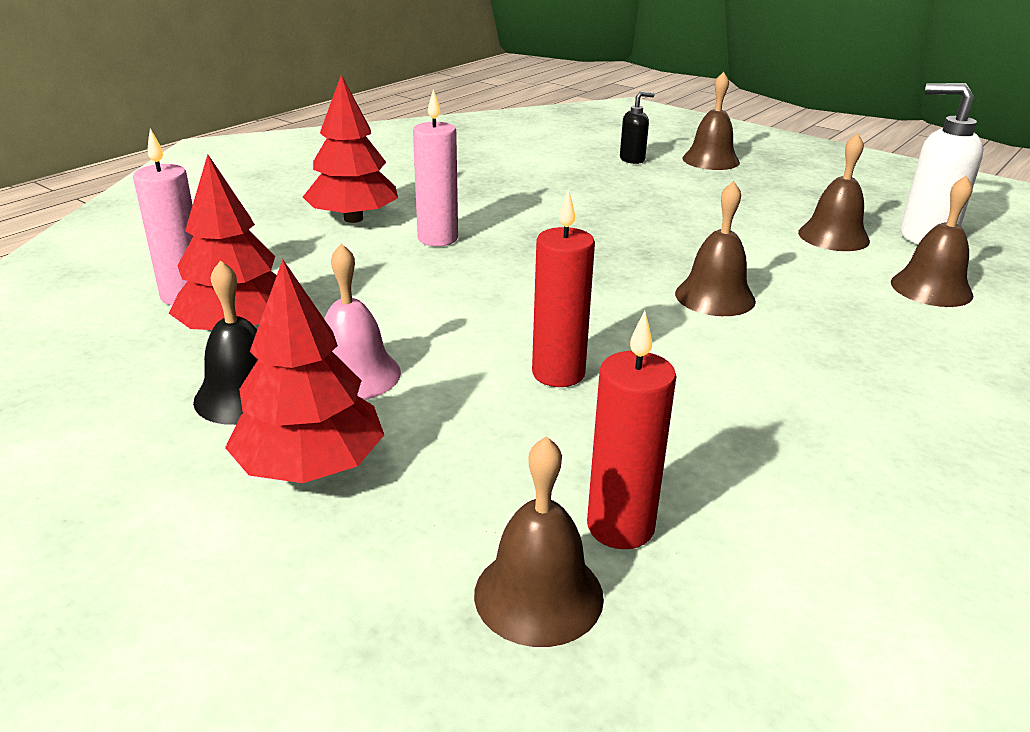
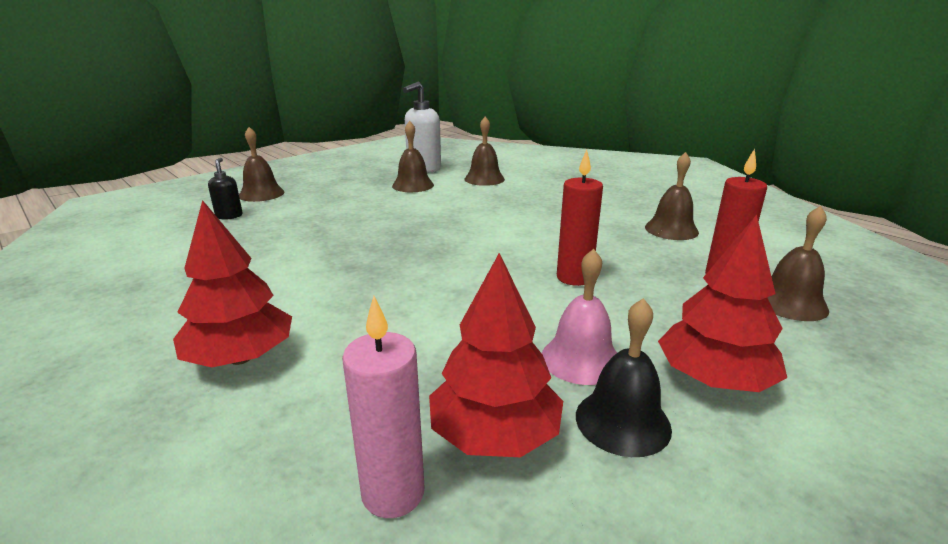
camera: 80 degrees left, 5 degrees down
pink candle [413,89,458,246] -> none
brown bell [675,181,756,316] -> brown bell moved to [645,152,699,240]

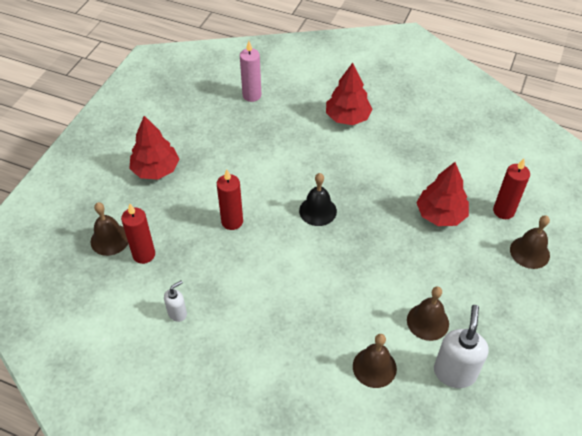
camera: 155 degrees right, 25 degrees up
black soap dispenser [208,158,243,219] -> red candle [493,158,530,219]
red tree [429,253,563,457] -> red tree moved to [416,162,469,226]
pink bell [542,249,617,385] -> none
black bell [576,298,672,457] -> black bell moved to [299,173,337,226]
brown bell [645,152,699,240] -> white soap dispenser [164,280,187,322]

